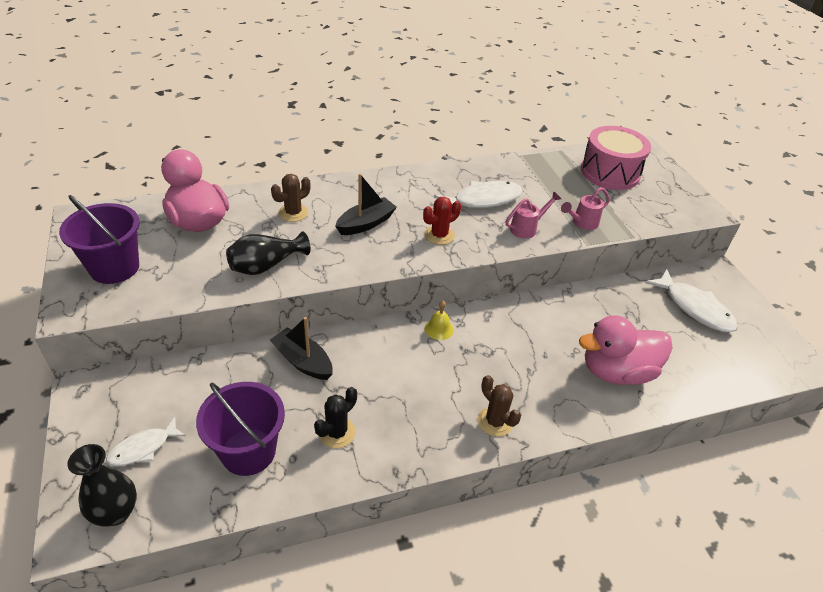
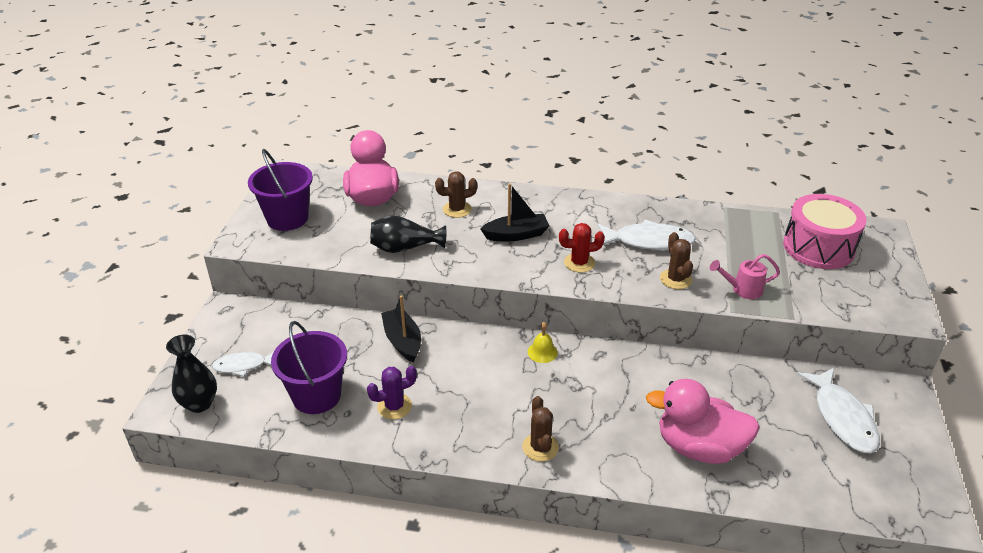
camera: 30 degrees right, 5 degrees down
black cactus [314,387,357,448] -> purple cactus [367,366,417,419]
pink watering can [505,191,561,239] -> brown cactus [660,232,693,289]

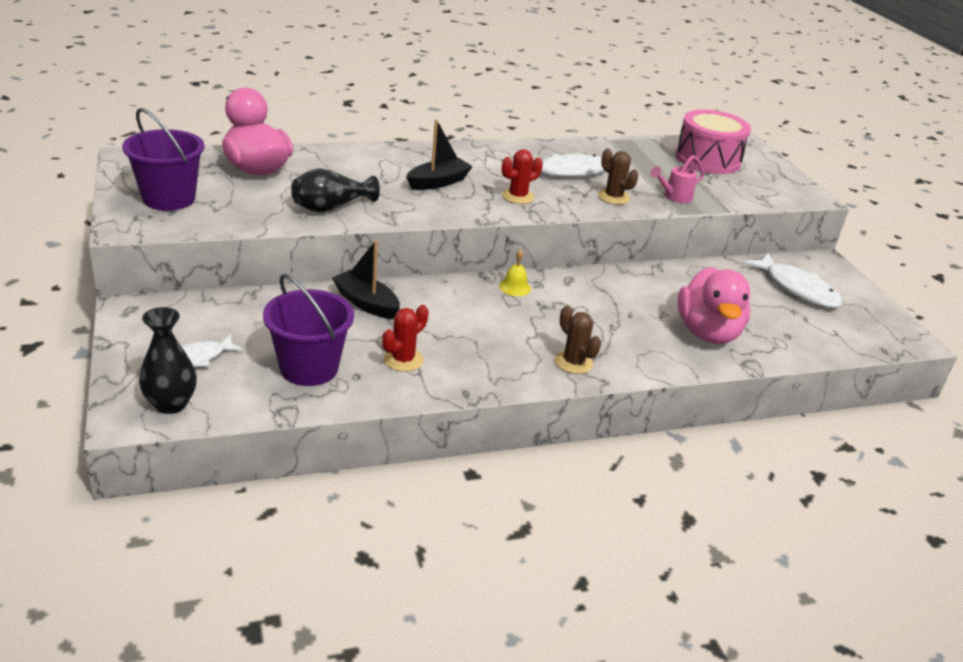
camera: 30 degrees left, 5 degrees down
purple cactus [367,366,417,419] -> red cactus [382,305,429,372]
brown cactus [435,171,477,218] -> none
pink duck [646,379,760,464] -> pink duck turned 75 degrees counterclockwise [677,267,751,344]

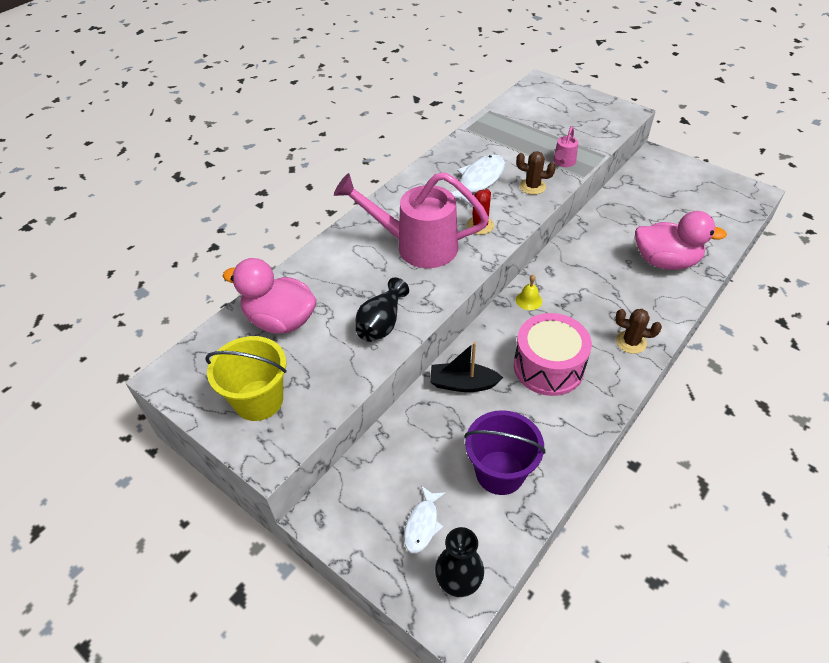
camera: 30 degrees left, 15 degrees up
purple bucket [122,108,205,211] -> yellow bucket [206,336,287,421]
red cactus [382,305,429,372] -> none
black boat [406,120,473,190] -> pink watering can [334,172,489,268]
pink drum [676,110,751,174] -> pink drum moved to [514,313,592,396]
pink duck [677,267,751,344] -> pink duck turned 45 degrees counterclockwise [635,211,727,270]
white fish [743,253,843,308] -> none

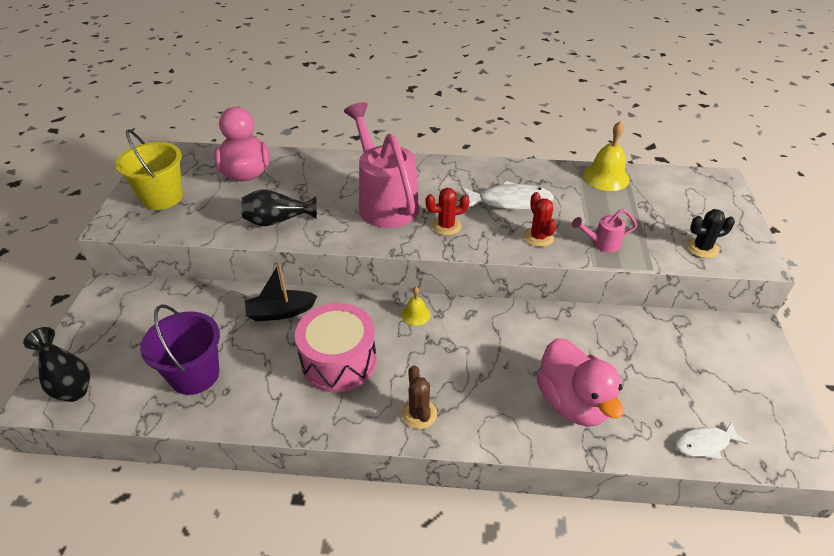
camera: 55 degrees right, 5 degrees down
white fish [404,486,445,553] -> white fish moved to [675,421,748,460]
black boat [430,342,503,392] -> black boat turned 75 degrees counterclockwise [245,263,317,321]
brown cactus [516,151,556,195] -> red cactus [524,192,556,247]
none -> yellow bell [583,121,630,191]
none -> black cactus [686,209,735,258]

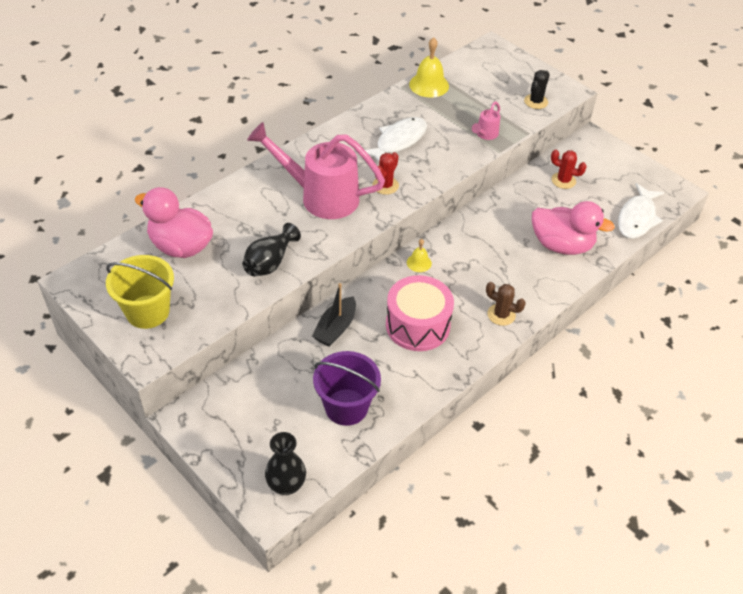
camera: 50 degrees left, 5 degrees up
red cactus [524,192,556,247] -> red cactus moved to [551,150,587,189]
white fish [675,421,748,460] -> white fish [618,183,664,239], size x1.65

